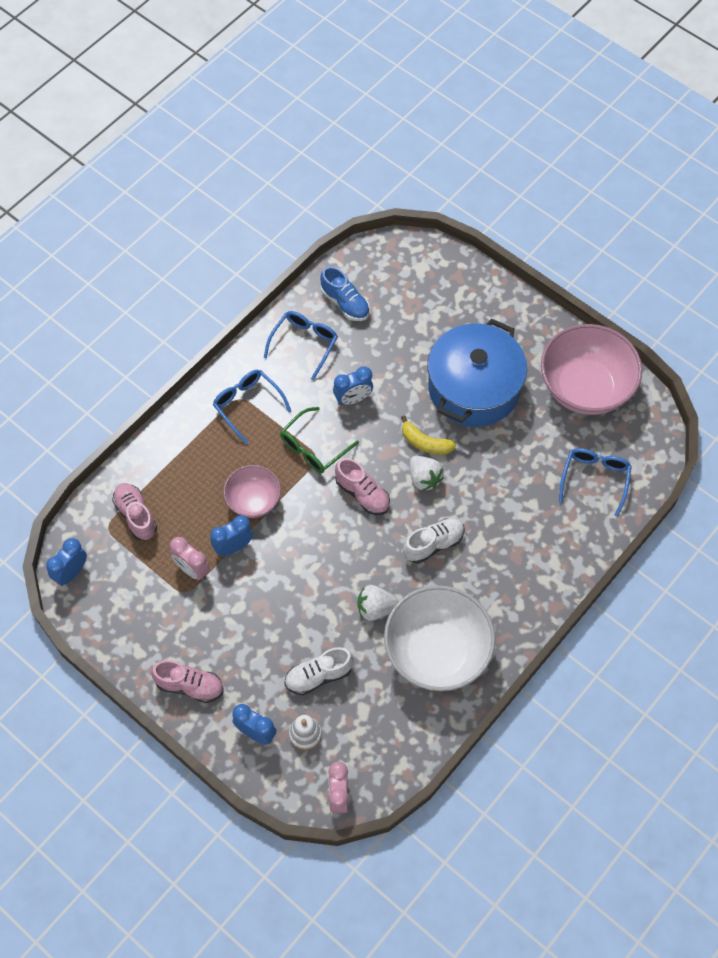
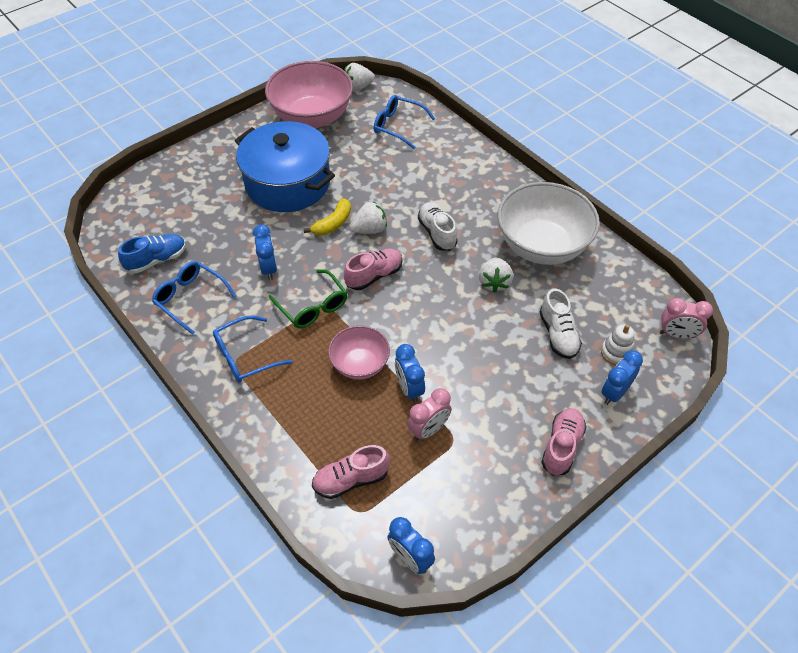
camera: 80 degrees left, 10 degrees down
none -> white strawberry [344,63,375,92]

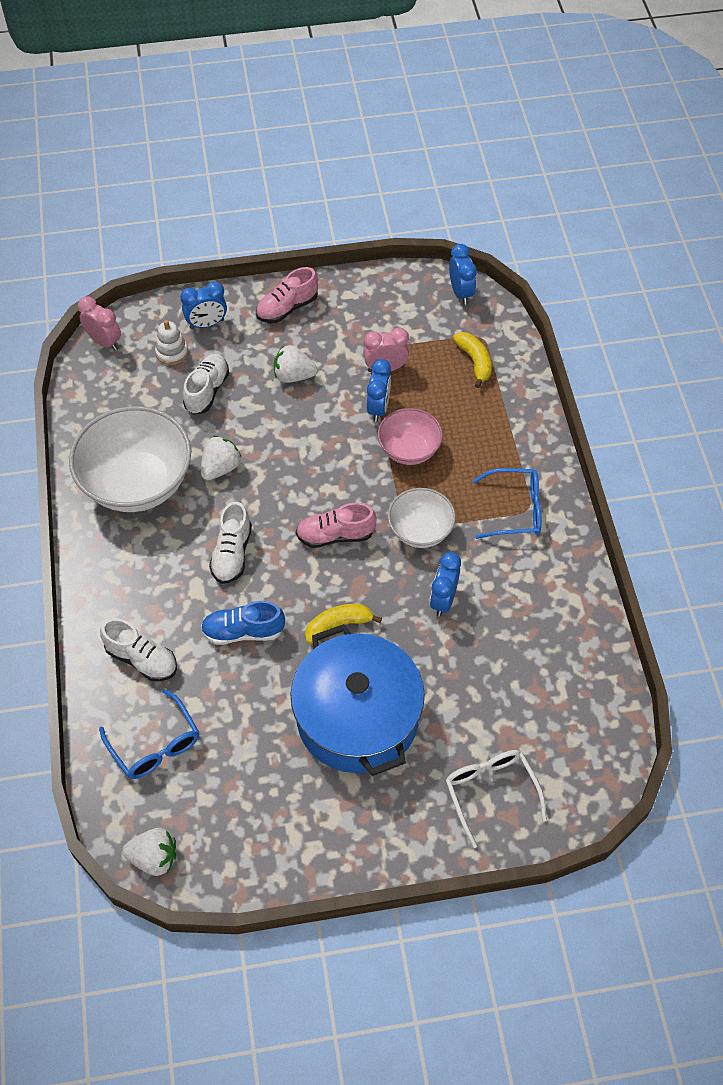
camera: 150 degrees left, 5 degrees up
blue shoe [118,234,186,273] -> blue shoe moved to [201,601,285,645]
blue glasses [152,261,237,335] -> none
pink bowl [265,61,353,128] -> none
green glasses [269,269,347,328] -> white bowl [388,488,456,548]
pink shoe [312,445,390,499] -> yellow banana [453,332,492,388]
white strawberry [350,202,387,234] -> white strawberry moved to [274,345,317,383]
none -> white shoe [100,618,177,681]
none -> white glasses [446,750,547,848]

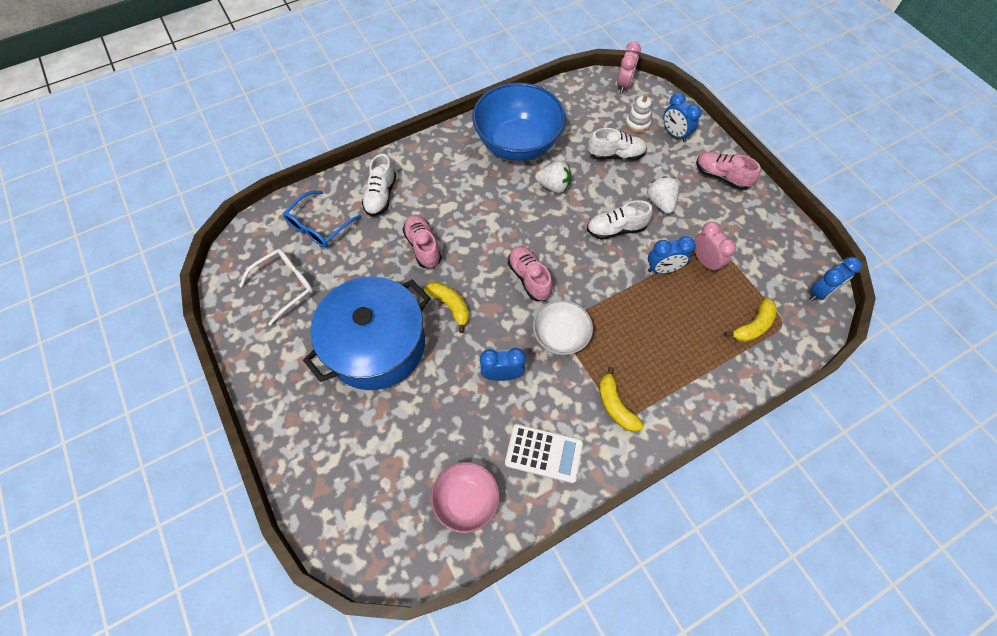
camera: 70 degrees right, 5 degrees up
white bowl [69,406,191,512] -> blue bowl [472,83,565,161]
white strawberry [122,828,176,876] -> none
blue shoe [201,601,285,645] -> pink shoe [402,215,442,268]
white shoe [209,502,252,584] -> white shoe moved to [587,200,653,240]
pink bowl [378,408,443,465] -> pink bowl moved to [431,462,500,533]
white glasses [446,750,547,848] -> white glasses moved to [239,249,313,326]
blue glasses [472,468,541,539] -> yellow banana [599,367,644,432]
none -> white calculator [505,424,583,483]

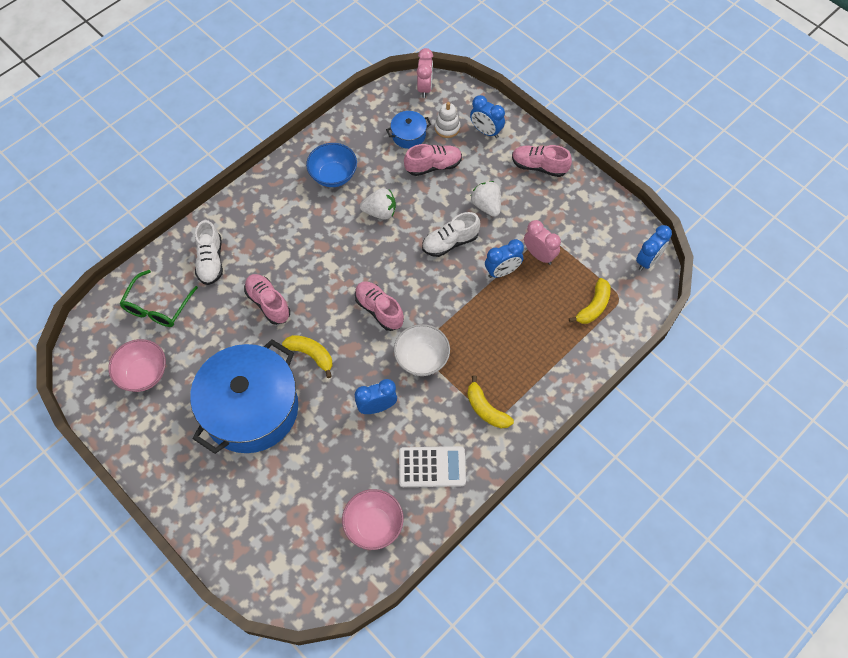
camera: 15 degrees left, 0 degrees up
white glasses [239,249,313,326] -> pink bowl [108,339,166,392]
blue glasses [283,191,361,247] -> green glasses [119,270,198,327]
blue bowl [472,83,565,161] -> blue bowl [306,143,357,187], size x0.55
white shoe [588,128,647,160] -> pink shoe [404,144,462,176]
none -> blue pot [386,111,431,149]

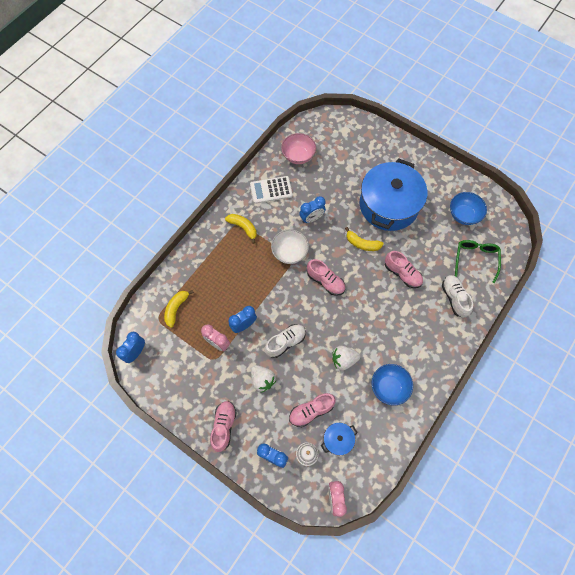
camera: 170 degrees right, 5 degrees up
pink bowl [108,339,166,392] -> blue bowl [450,192,487,225]
pink shoe [512,145,572,177] -> pink shoe turned 90 degrees counterclockwise [210,401,237,452]

